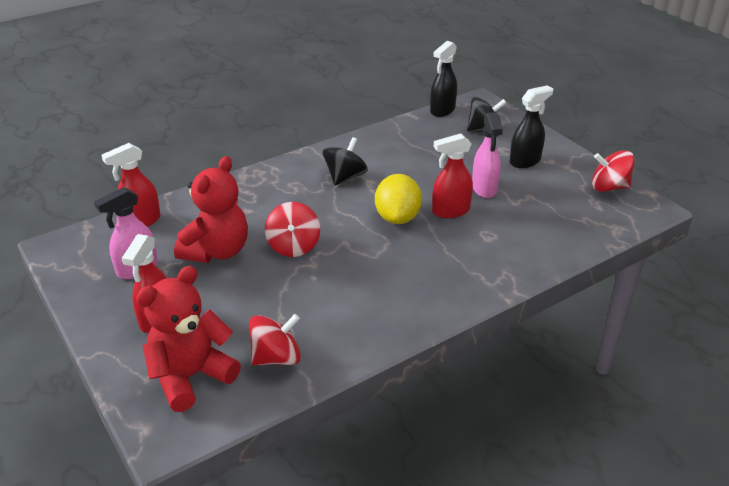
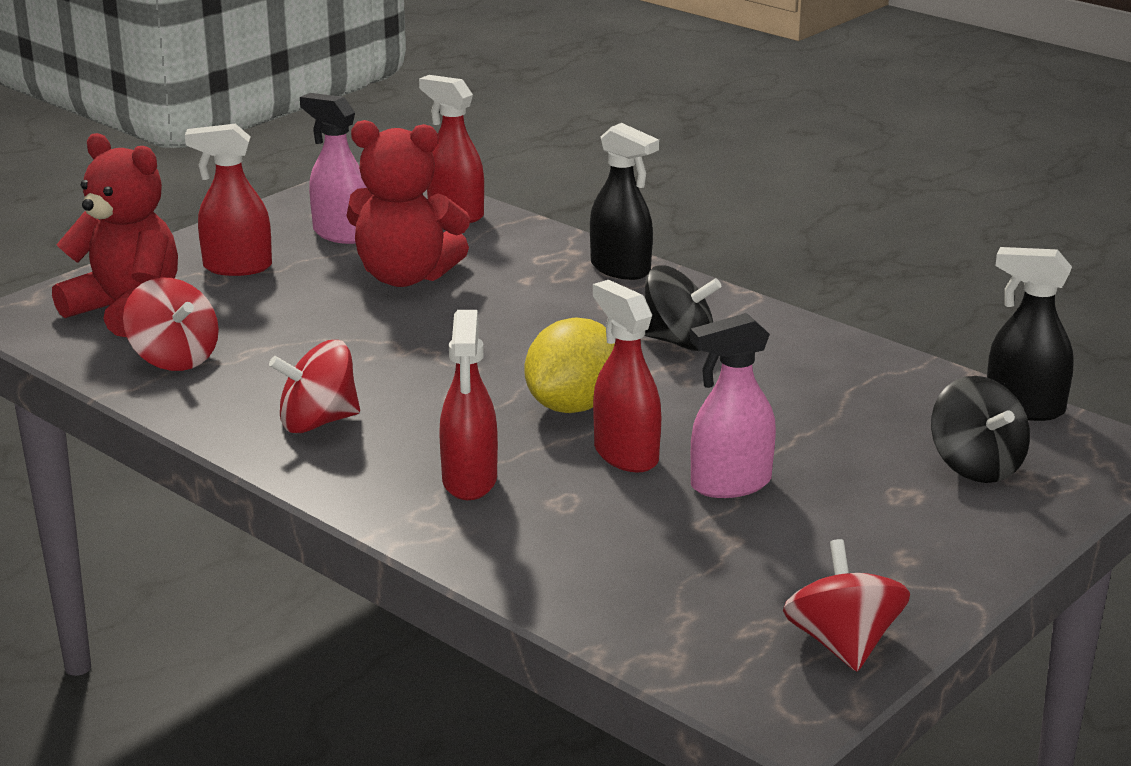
camera: 75 degrees right, 10 degrees down
red spinning top [265,202,320,257] -> red spinning top moved to [269,340,360,433]
yellow lemon [375,174,422,224] -> yellow lemon turned 45 degrees counterclockwise [524,318,615,413]
black spray bottle [510,85,553,168] -> black spray bottle moved to [590,123,659,280]
none -> red spray bottle [439,310,498,500]

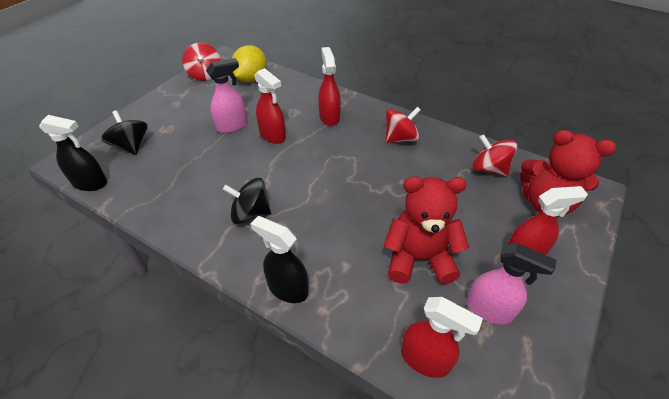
camera: 170 degrees right, 20 degrees up
yellow lemon [524,318,615,413] -> yellow lemon moved to [232,45,267,82]

